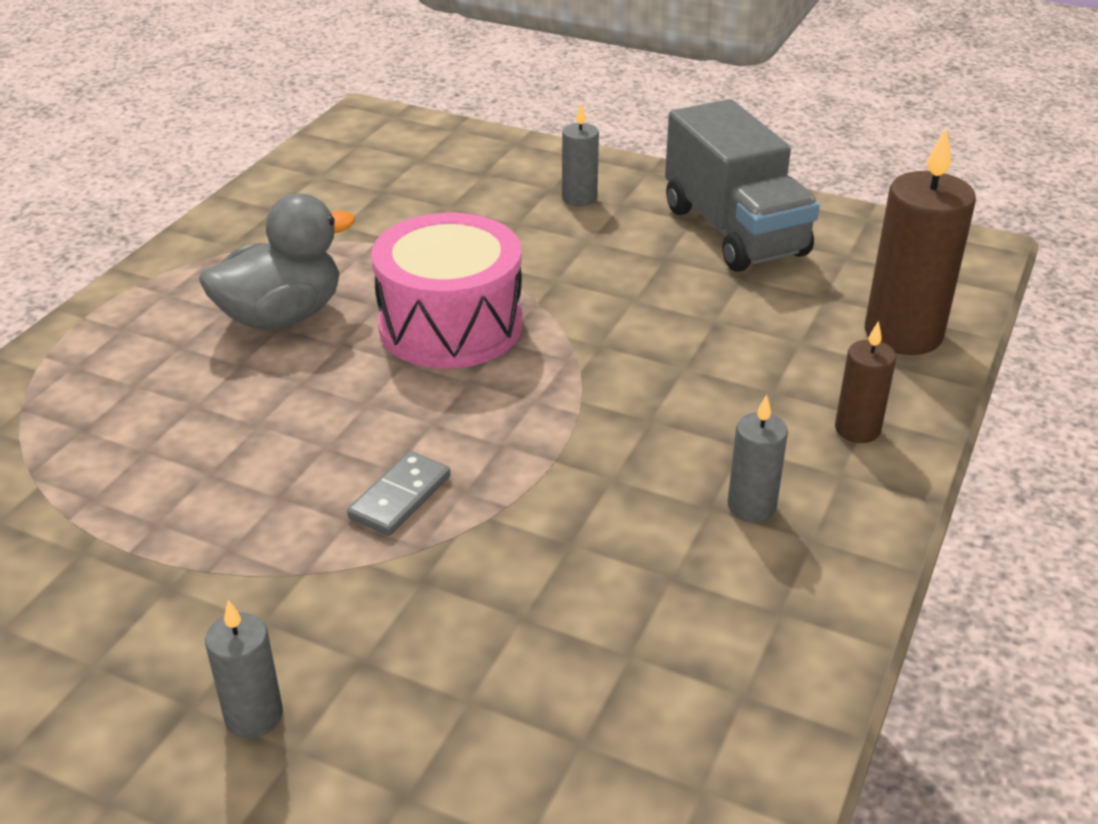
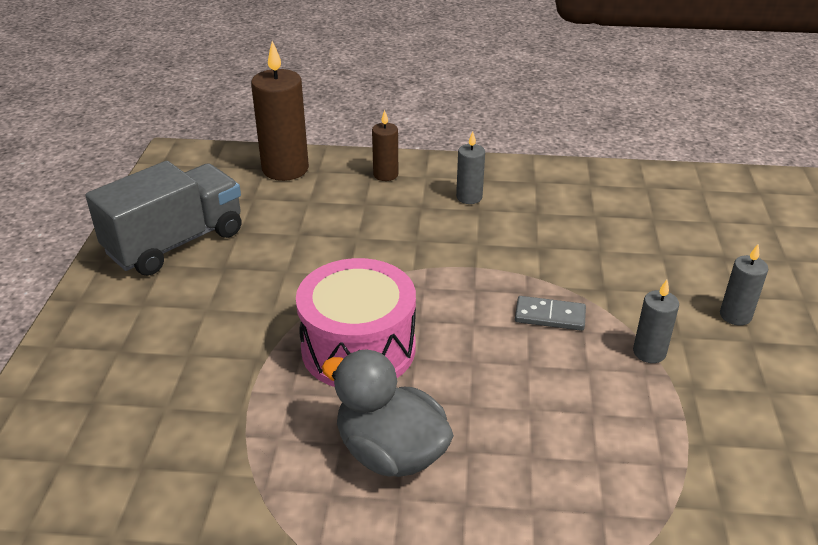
camera: 110 degrees left, 0 degrees up
grey candle [562,104,599,206] -> grey candle moved to [633,280,679,363]

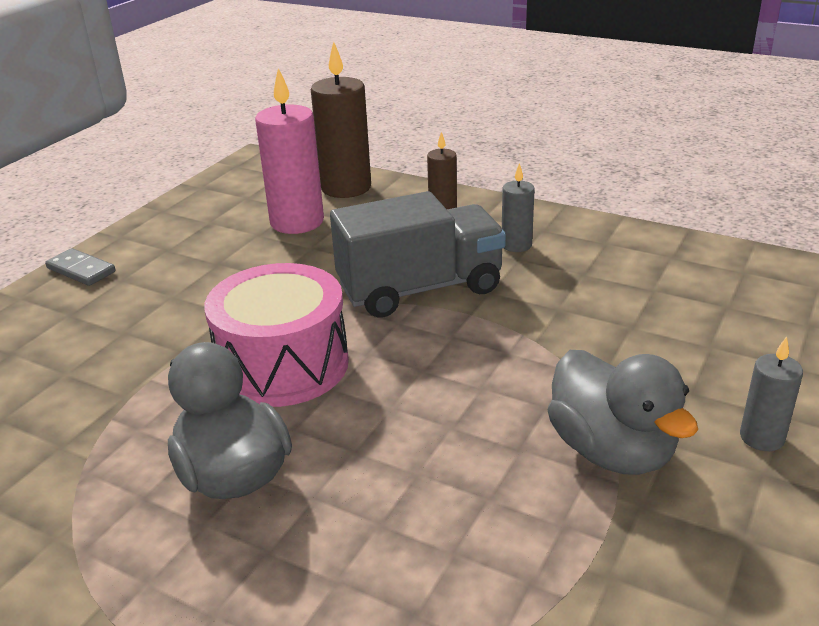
camera: 25 degrees right, 5 degrees down
grey truck [85,161,242,276] -> grey truck moved to [330,191,506,318]
grey domino [515,296,586,331] -> grey domino moved to [45,248,115,286]
grey candle [633,280,679,363] -> grey duck [548,350,698,475]
none -> pink candle [255,68,324,234]

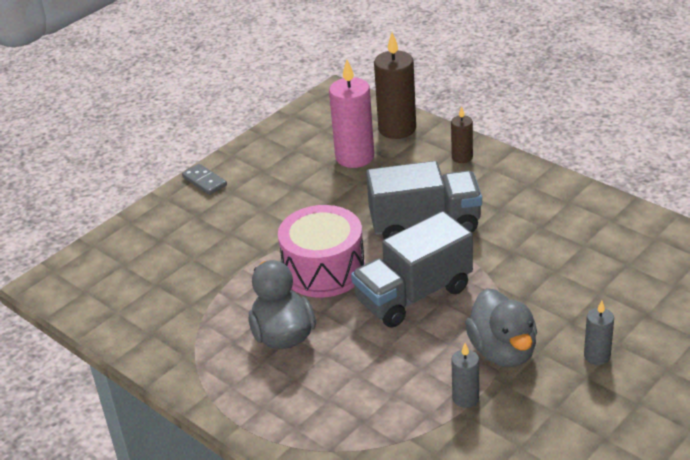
camera: 15 degrees right, 5 degrees up
grey candle [502,163,535,252] -> grey candle moved to [452,343,479,408]
none -> grey truck [351,211,473,328]

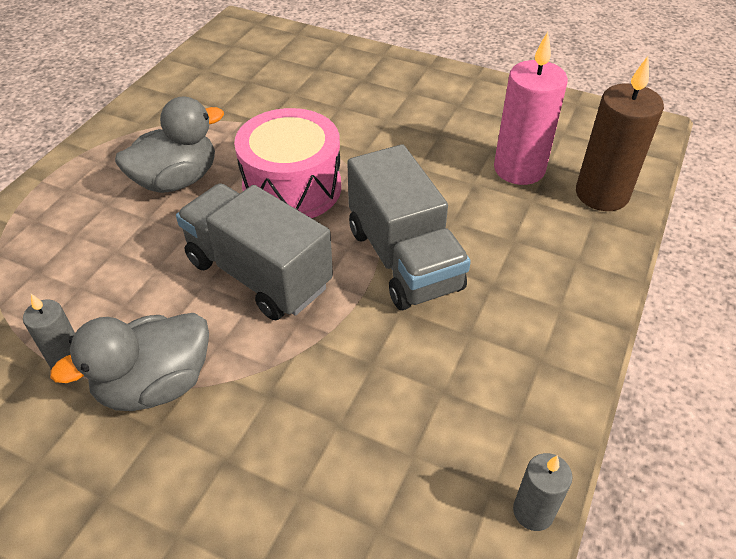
camera: 70 degrees right, 10 degrees up
grey domino [182,164,227,195] -> none
brown candle [451,106,473,163] -> none
grey candle [584,301,614,365] -> grey candle moved to [513,453,573,531]

